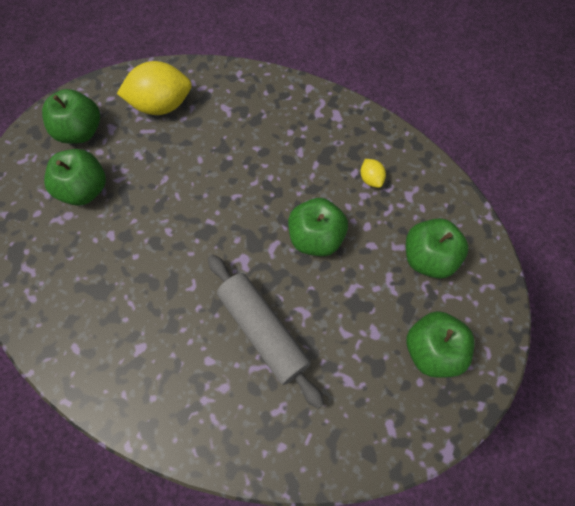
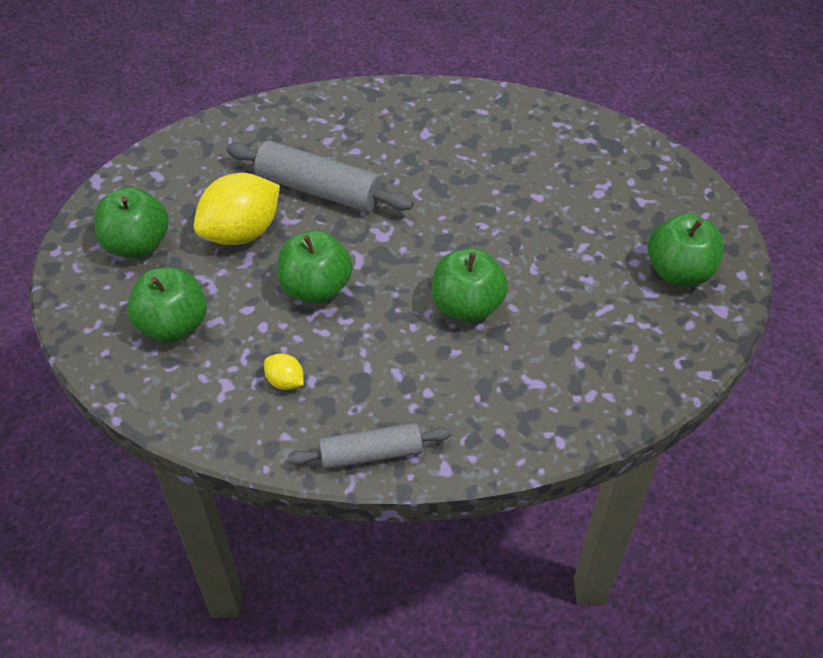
camera: 150 degrees right, 15 degrees down
green apple [44,149,106,206] -> green apple moved to [432,248,508,322]
yellow lemon [117,61,192,115] -> yellow lemon moved to [194,173,280,245]
none -> grey rolling pin [288,423,452,470]

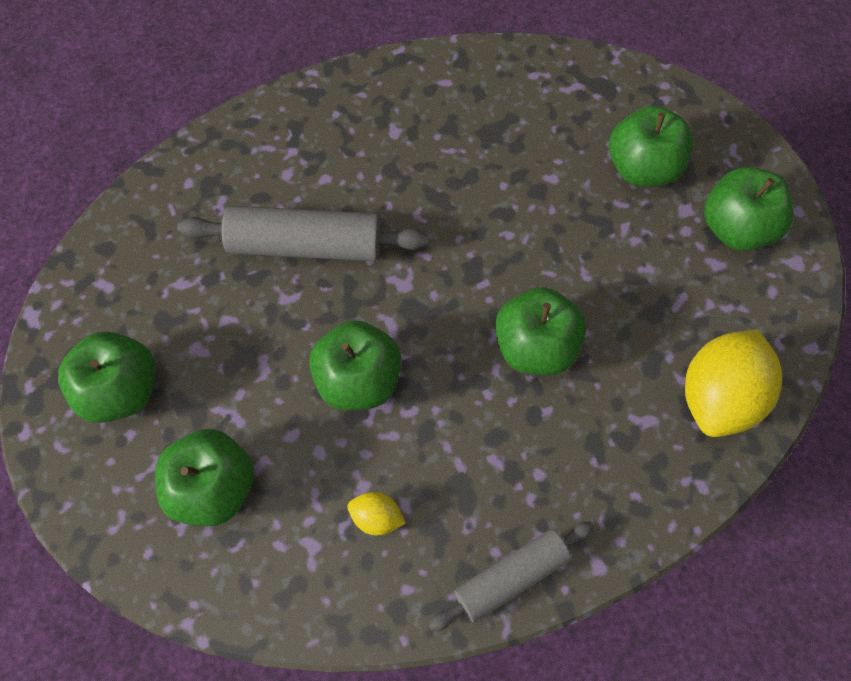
camera: 20 degrees left, 15 degrees up
yellow lemon [194,173,280,245] -> yellow lemon moved to [685,329,782,437]
none -> green apple [609,106,693,187]

